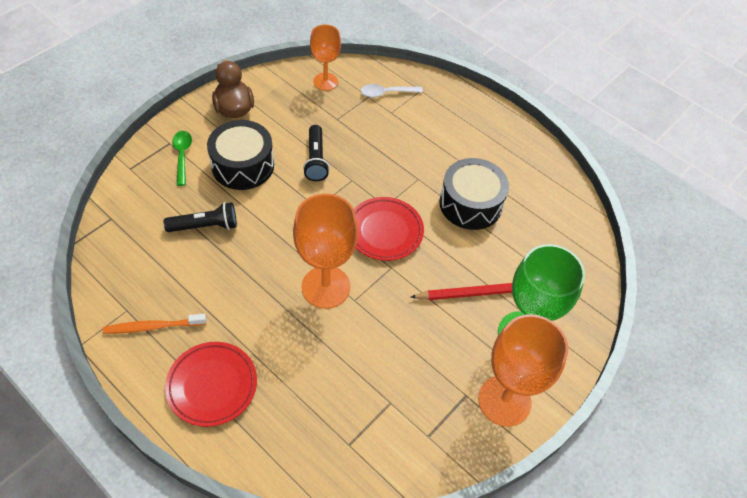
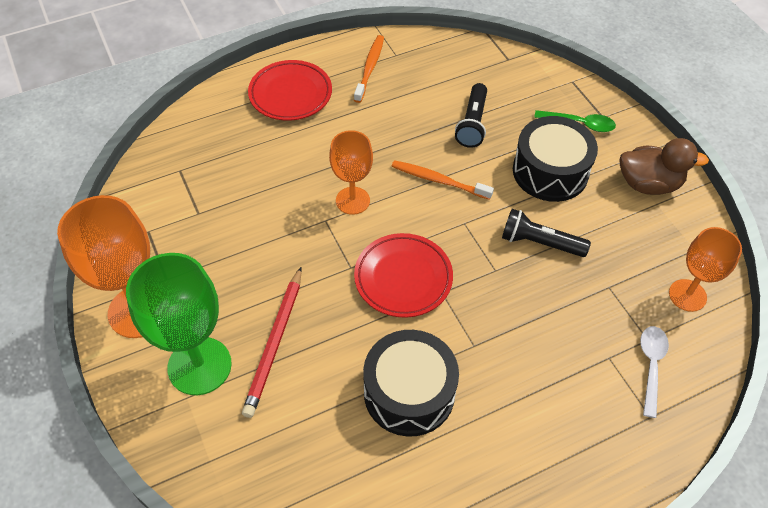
camera: 115 degrees right, 0 degrees up
orange goblet [293,194,358,309] -> orange goblet [329,130,373,215], size x0.62
none -> orange toothbrush [391,160,494,200]

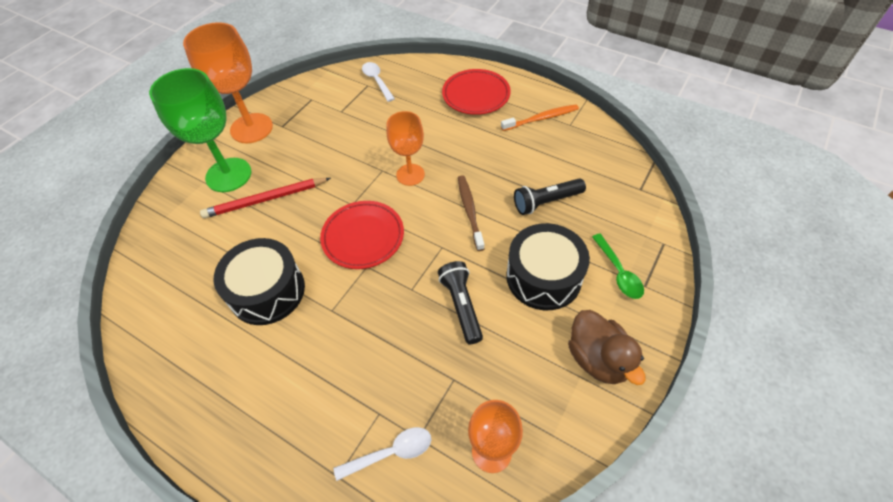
camera: 60 degrees right, 0 degrees up
orange toothbrush [391,160,494,200] -> brown toothbrush [458,175,485,251]
none -> white spoon [362,62,395,102]

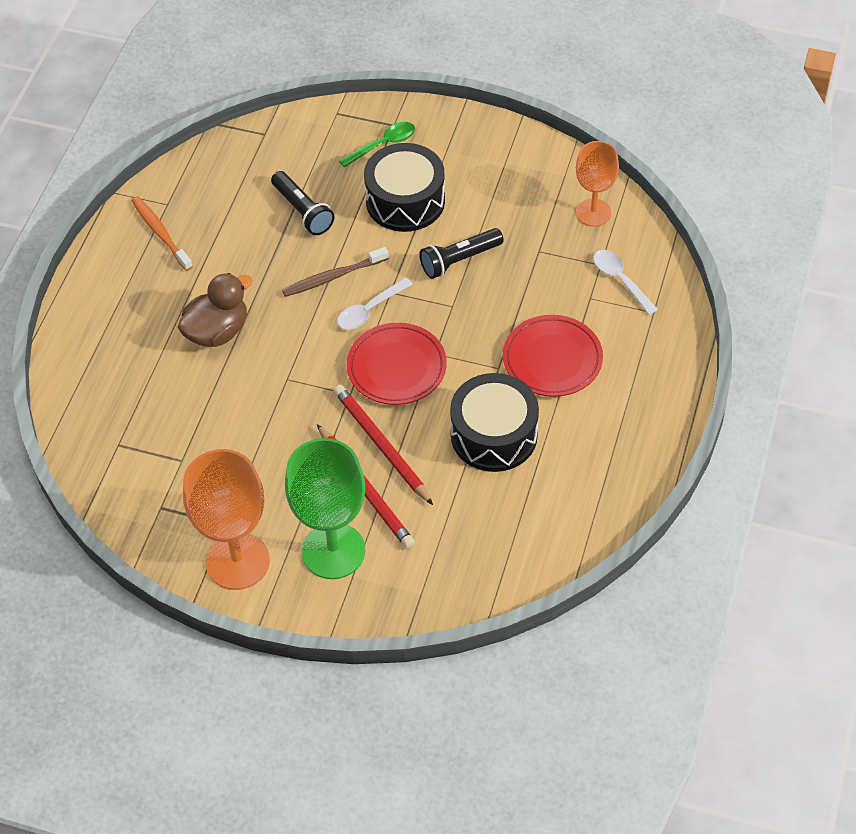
camera: 105 degrees left, 0 degrees up
white spoon [362,62,395,102] -> white spoon moved to [337,278,413,330]
orange goblet [386,111,425,186] -> none
red plate [442,69,511,115] -> red plate moved to [503,315,603,397]
brown duck [568,310,646,385] -> brown duck moved to [178,273,253,347]
none -> red pencil [334,385,433,505]

